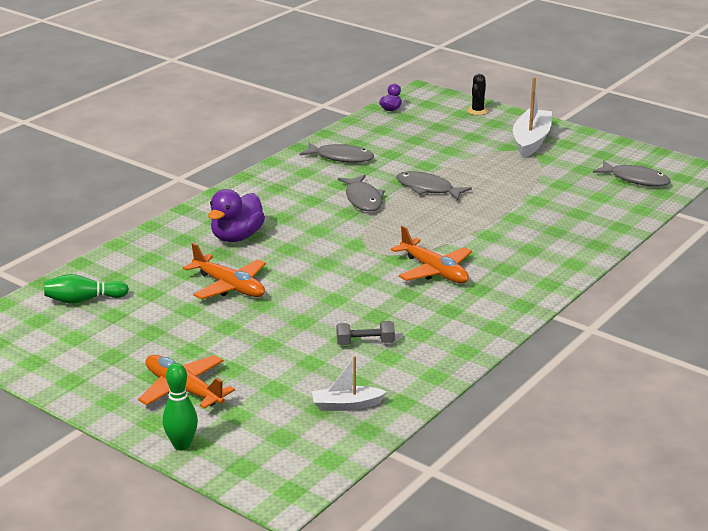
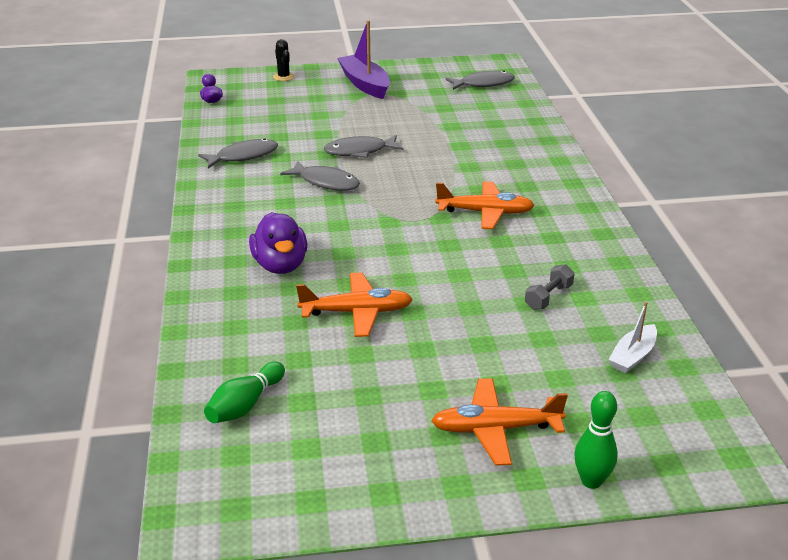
camera: 45 degrees left, 5 degrees up
white boat [513,77,552,158] -> purple boat [337,20,390,99]

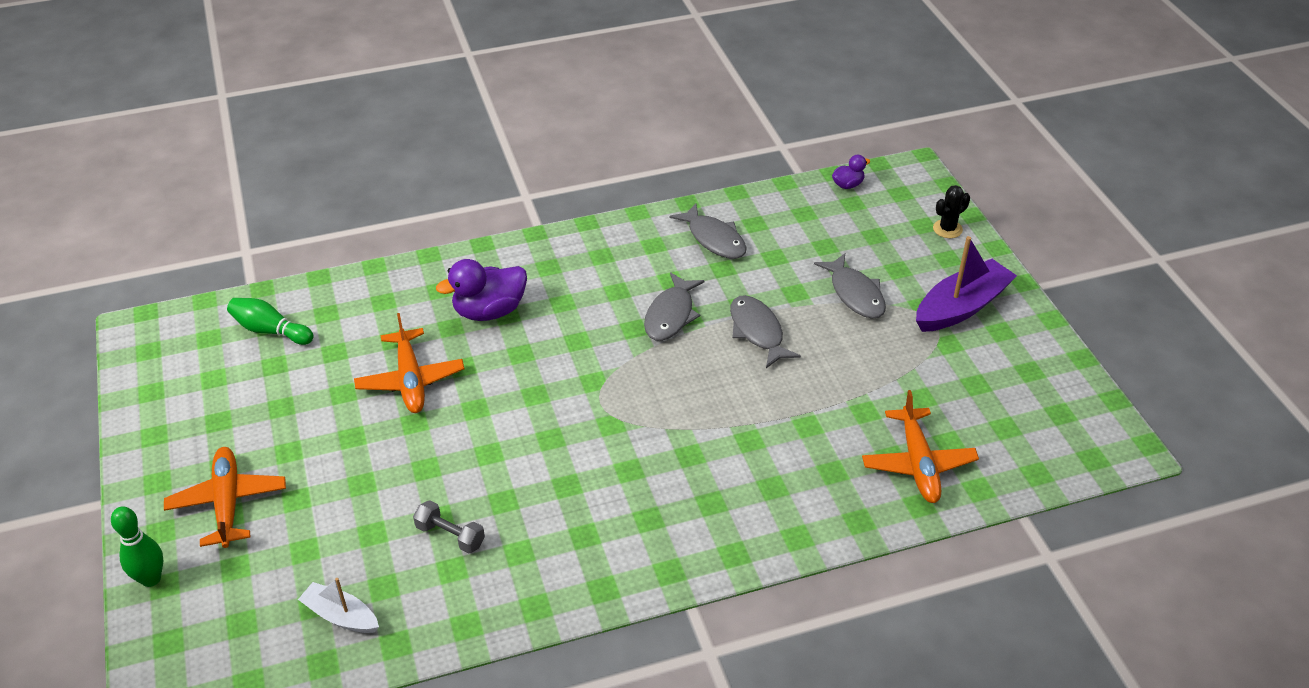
camera: 80 degrees right, 10 degrees up
orange plane [435,181,535,229] -> orange plane moved to [862,390,979,503]
grey fish [445,70,515,90] -> grey fish moved to [814,253,886,319]

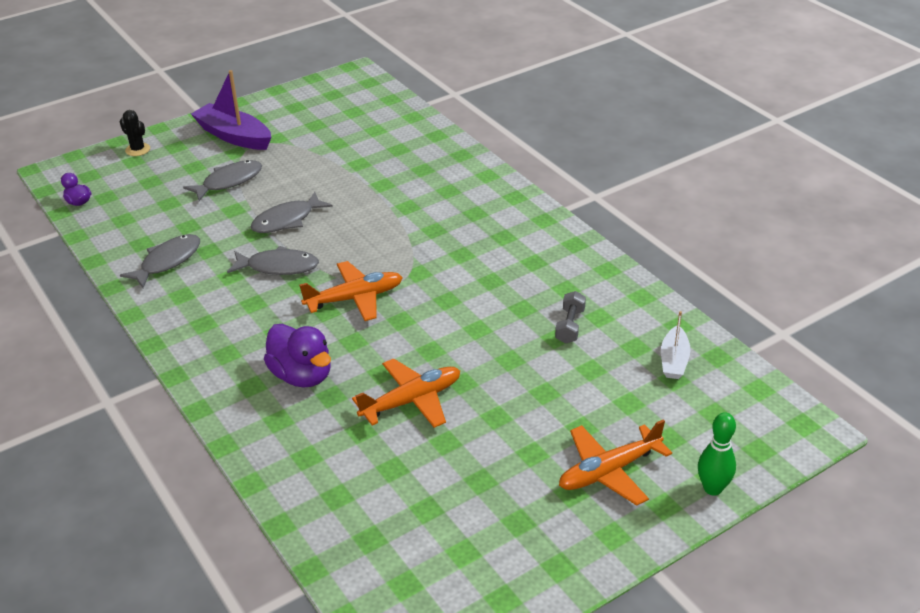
camera: 105 degrees left, 5 degrees down
green bowling pin [227,298,314,345] -> none
orange plane [862,390,979,503] -> orange plane moved to [299,261,403,321]

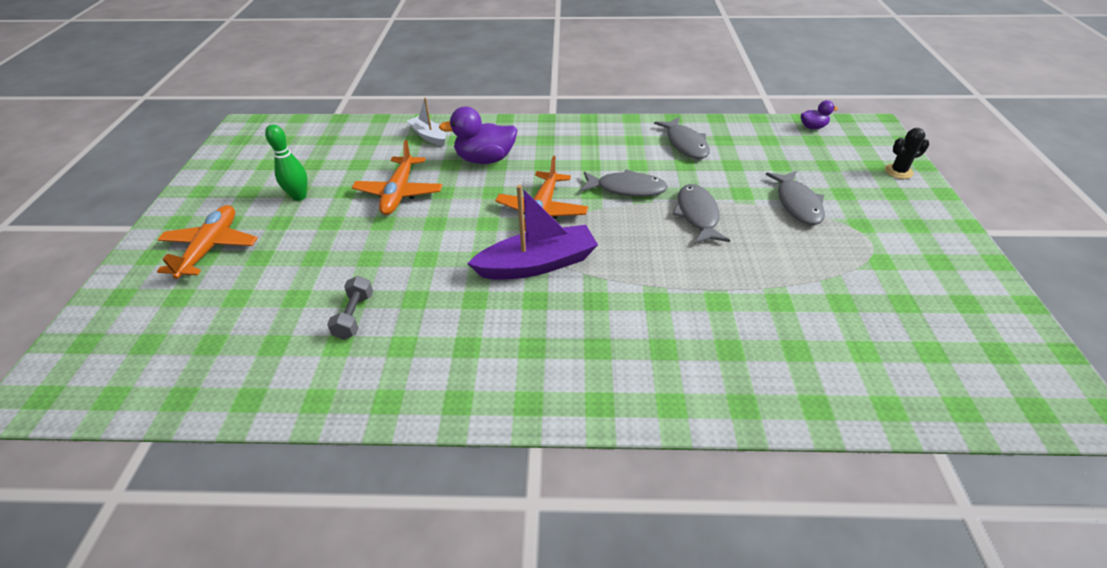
camera: 125 degrees right, 5 degrees up
purple boat [191,70,271,150] -> purple boat moved to [467,185,598,280]
grey fish [227,246,319,275] -> grey fish turned 120 degrees counterclockwise [580,169,668,197]
grey dumbbell [555,291,586,344] -> grey dumbbell turned 45 degrees clockwise [327,276,373,340]
white boat [661,311,690,379] -> white boat moved to [407,98,446,146]
green bowling pin [698,412,736,496] -> green bowling pin moved to [265,124,308,201]

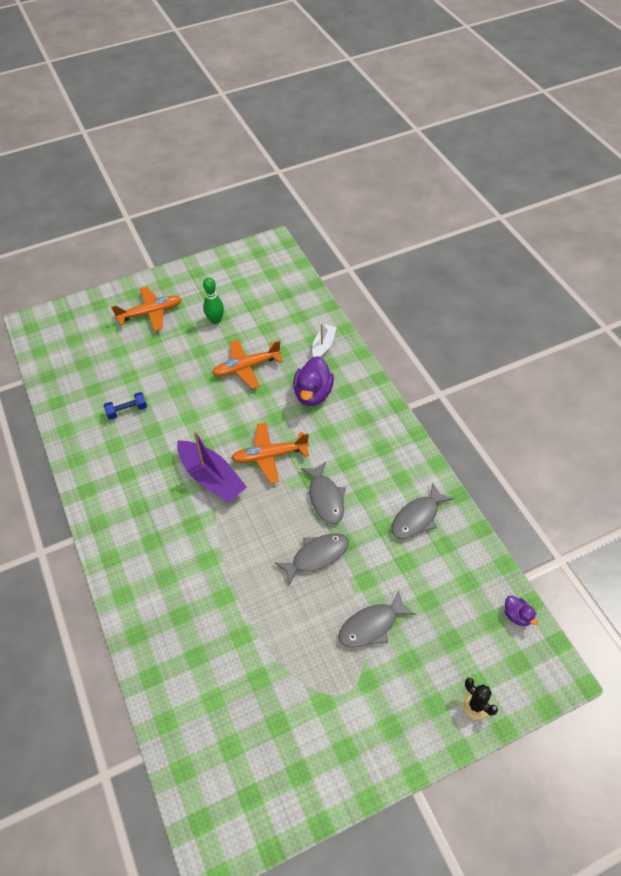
camera: 65 degrees right, 10 degrees up
grey dumbbell [327,276,373,340] -> blue dumbbell [103,392,147,420]
purple duck [439,107,518,164] -> purple duck turned 135 degrees counterclockwise [293,356,334,406]

